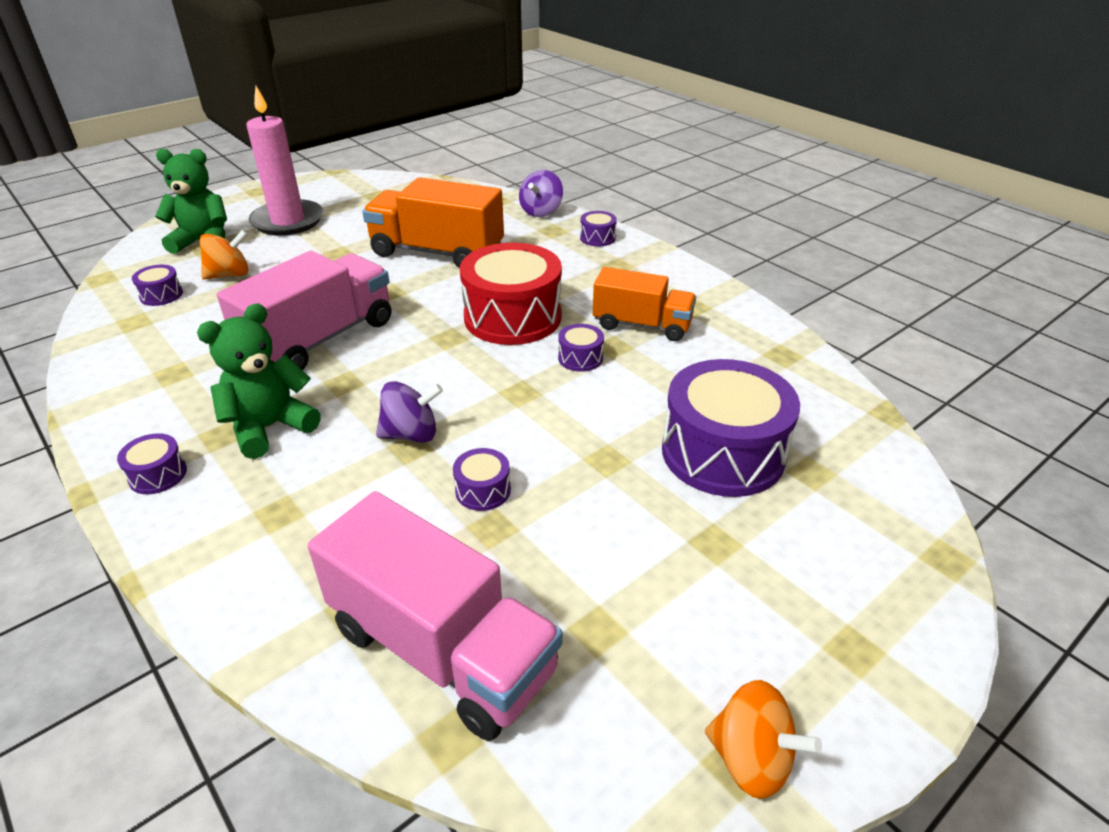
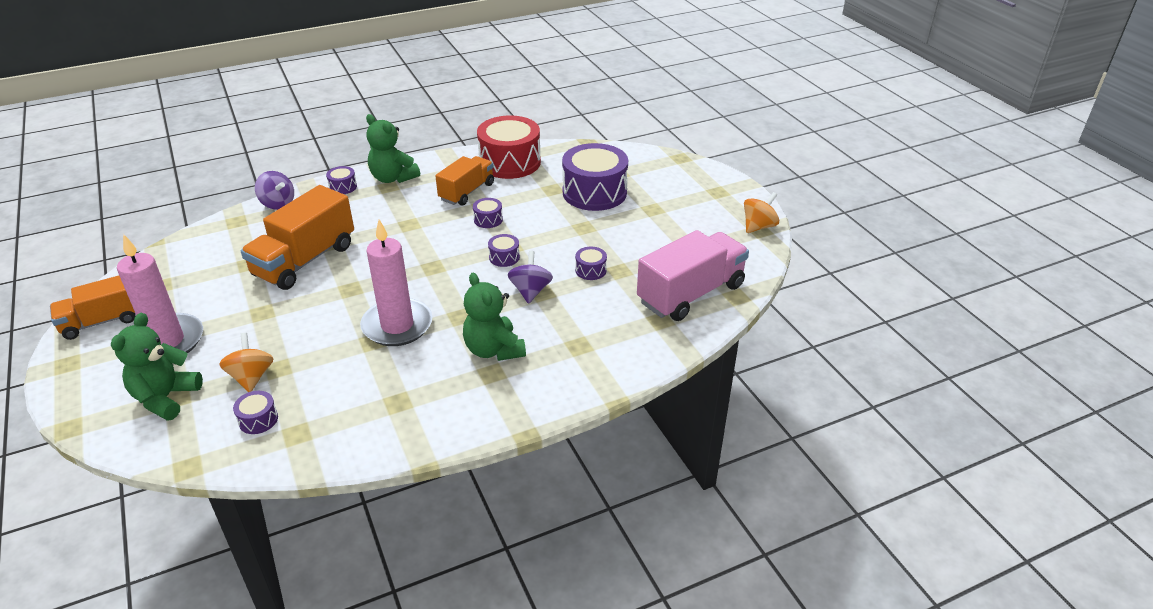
camera: 75 degrees left, 0 degrees up
purple drum [117,433,187,494] -> purple drum moved to [488,234,520,267]
pink truck [217,251,391,370] -> pink candle [360,220,432,346]
red drum [460,243,562,345] -> red drum moved to [477,116,541,179]
none -> orange truck [50,276,135,340]
none -> green teddy bear [366,114,420,183]

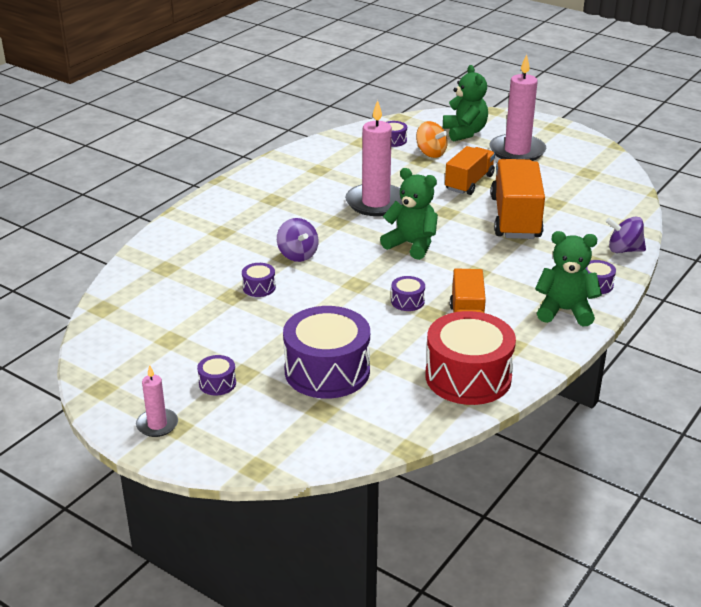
camera: 150 degrees right, 5 degrees down
orange truck [50,276,135,340] -> orange truck moved to [445,146,495,195]
green teddy bear [463,273,526,361] -> green teddy bear moved to [380,168,438,260]
purple drum [488,234,520,267] -> purple drum moved to [197,355,236,395]
pink truck [637,230,749,321] -> none
orange spinning top [744,192,779,233] -> none
none -> pink candle [136,365,178,437]

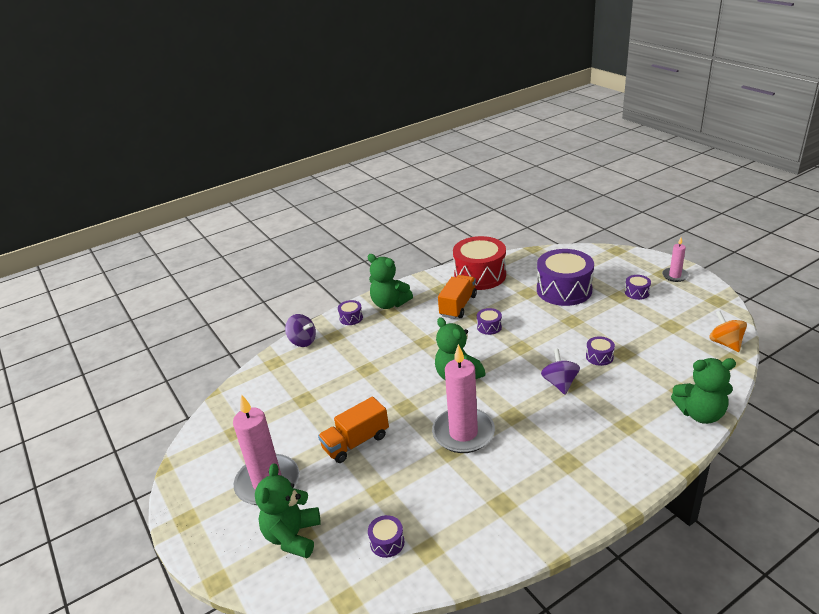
camera: 155 degrees left, 0 degrees up
orange spinning top [416,121,448,158] -> orange spinning top moved to [709,311,747,352]
orange truck [491,159,545,239] -> none
none -> green teddy bear [671,358,736,424]

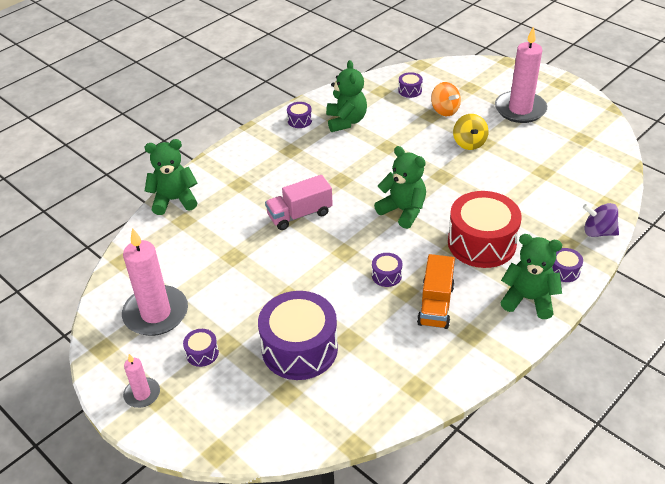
camera: 165 degrees right, 10 degrees up
green teddy bear [255,463,321,558] -> green teddy bear moved to [326,60,367,132]
orange truck [318,397,389,463] -> yellow spinning top [453,114,489,150]
pink candle [432,344,495,453] -> pink candle moved to [122,228,188,336]
red drum [453,236,506,290] -> red drum moved to [448,191,522,268]
purple spinning top [541,349,580,394] -> pink truck [265,175,333,230]
purple drum [586,336,615,366] -> purple drum moved to [287,102,312,128]
orange spinning top [709,311,747,352] -> orange spinning top moved to [431,82,461,116]

